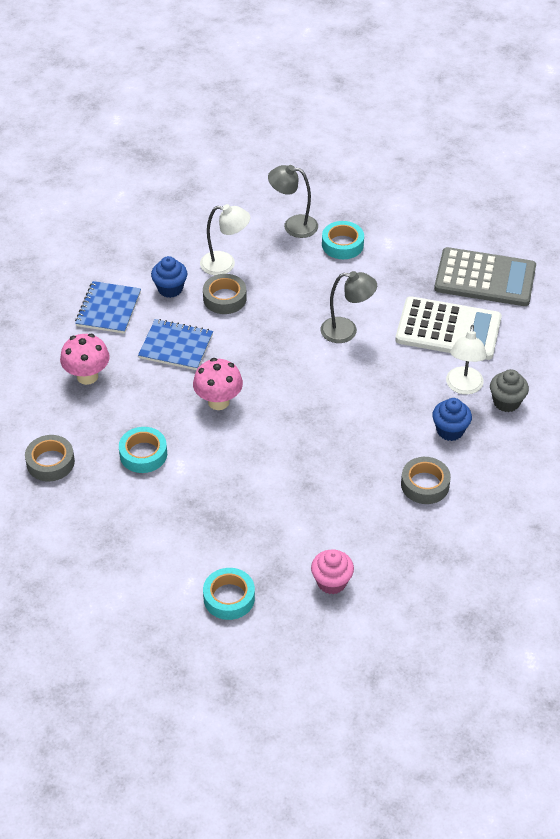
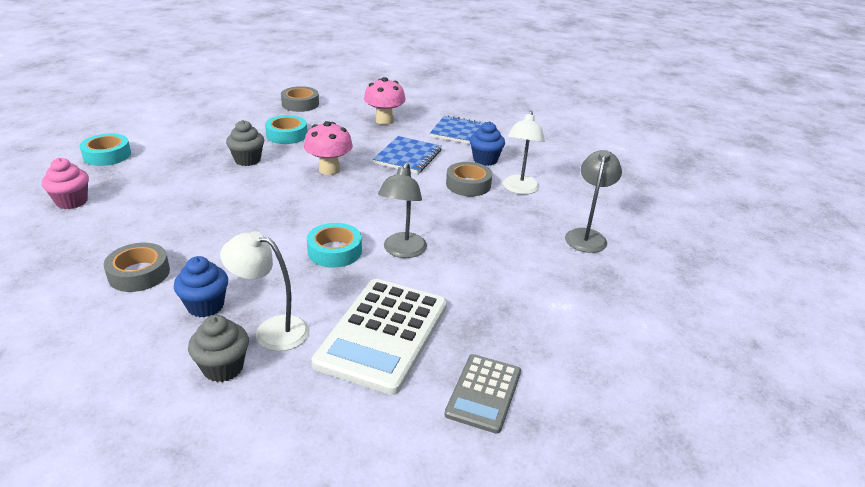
camera: 95 degrees right, 15 degrees down
turquoise tape [322,221,364,259] -> turquoise tape moved to [307,223,362,268]
grey calculator [434,247,536,306] -> grey calculator [445,354,521,434], size x0.57
none -> grey cupcake [226,120,264,166]

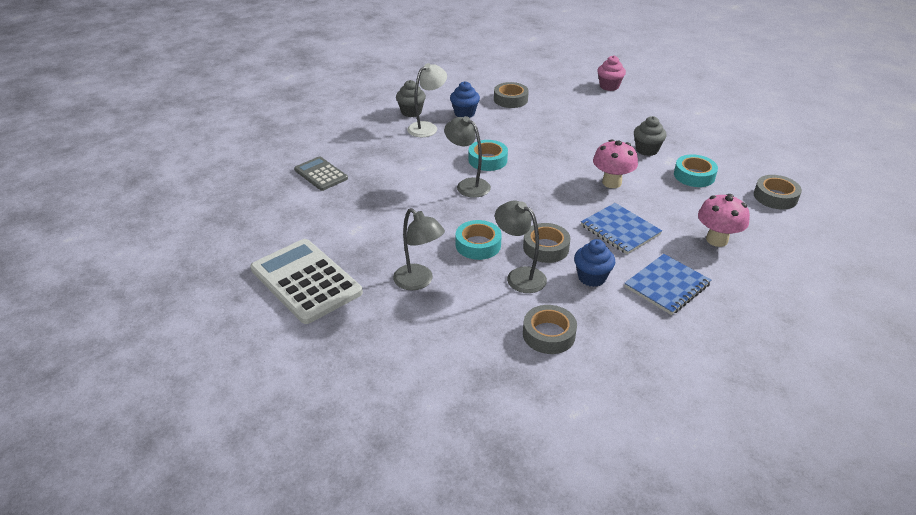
camera: 120 degrees right, 5 degrees up
turquoise tape [80,133,131,166] -> turquoise tape moved to [456,220,502,260]
white calculator [311,279,447,395] -> white calculator moved to [250,239,363,324]
white lamp [503,111,545,194] -> grey lamp [495,201,547,293]
none -> grey tape [523,305,577,354]

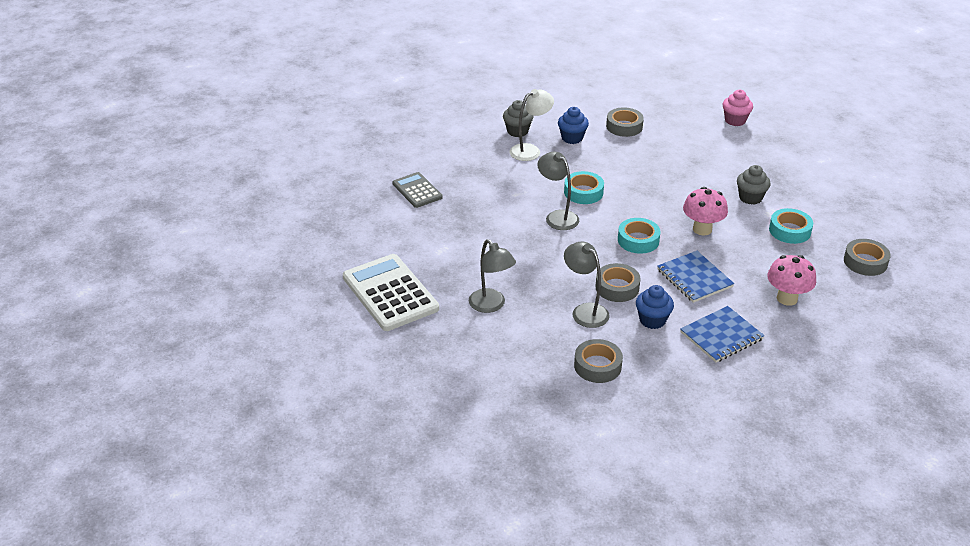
camera: 10 degrees right, 0 degrees up
turquoise tape [456,220,502,260] -> turquoise tape moved to [618,218,661,254]

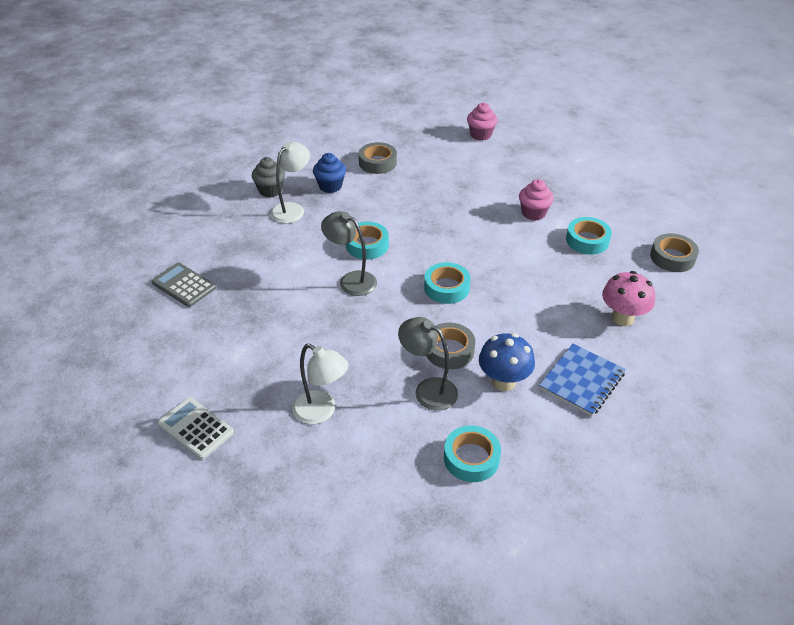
camera: 20 degrees left, 5 degrees up
white calculator [343,254,439,331] -> white calculator [157,397,234,459], size x0.57
grey lamp [469,239,516,313] -> white lamp [292,343,349,424]
grey tape [574,339,623,383] -> turquoise tape [444,425,501,482]
blue cupcake [636,285,674,329] -> blue mushroom [479,333,535,391]
blue notebook [657,251,734,303] -> none
pink mushroom [683,187,728,236] -> none
grey cupcake [737,165,771,205] -> pink cupcake [519,179,554,221]

